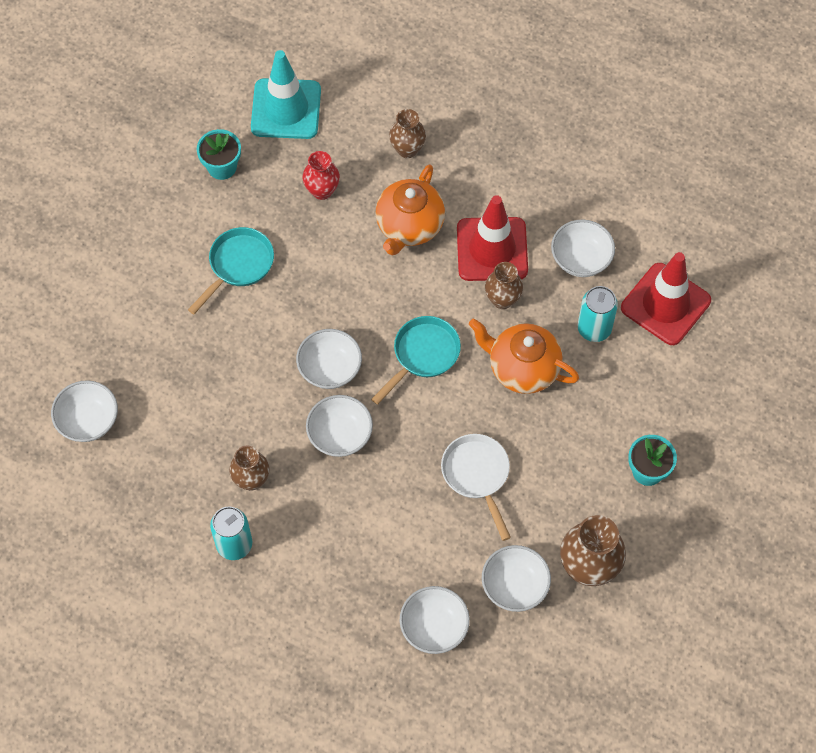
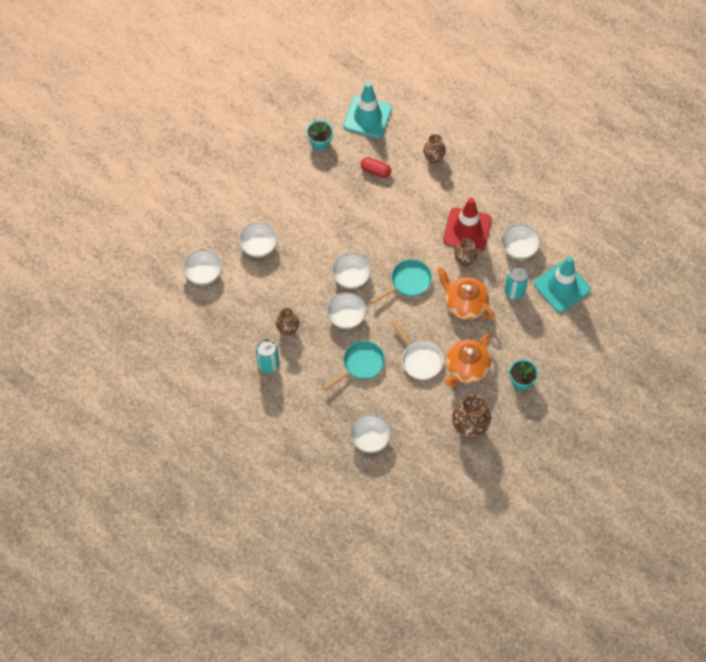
camera: 15 degrees right, 0 degrees up
turquoise pan [188,227,274,314] -> turquoise pan moved to [323,341,385,390]
red vase [303,151,340,200] -> red capsule [361,157,391,178]
orange teapot [375,164,445,256] -> orange teapot moved to [445,334,491,387]
white pan [441,434,511,541] -> white pan turned 150 degrees clockwise [391,320,443,380]
white bowl [482,545,551,612] -> white bowl moved to [238,222,278,258]
red traffic cone [621,252,711,345] -> turquoise traffic cone [534,256,591,313]

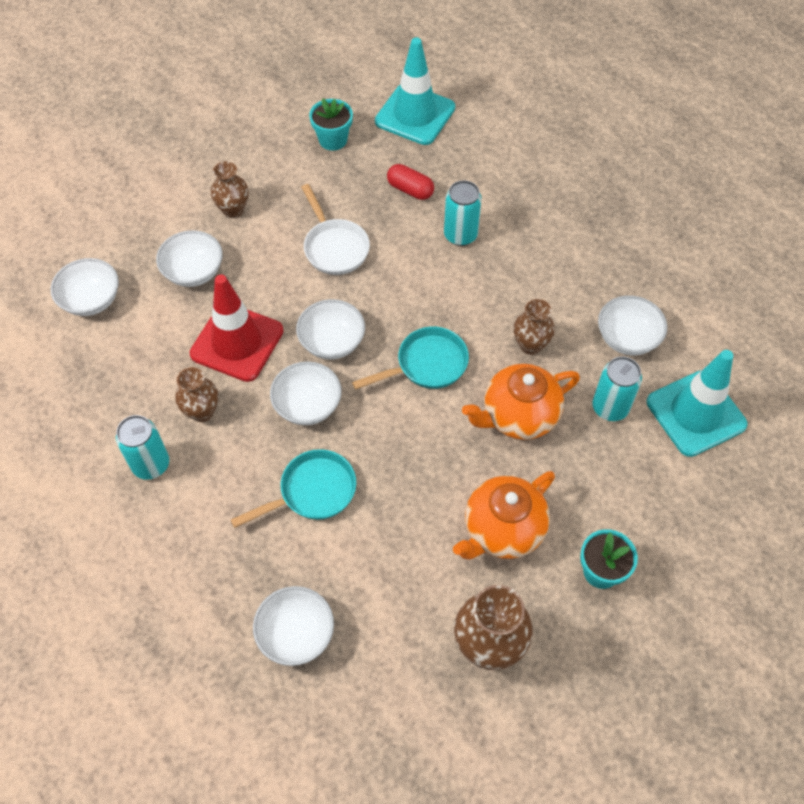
camera: 10 degrees right, 5 degrees down
white pan [391,320,443,380] -> white pan moved to [301,184,370,275]
brown vase [423,134,446,164] -> brown vase moved to [211,161,249,218]
orange teapot [437,267,495,320] -> orange teapot turned 75 degrees counterclockwise [462,364,580,440]
red traffic cone [443,198,492,252] -> red traffic cone moved to [190,275,284,382]
none -> turquoise can [444,180,482,246]

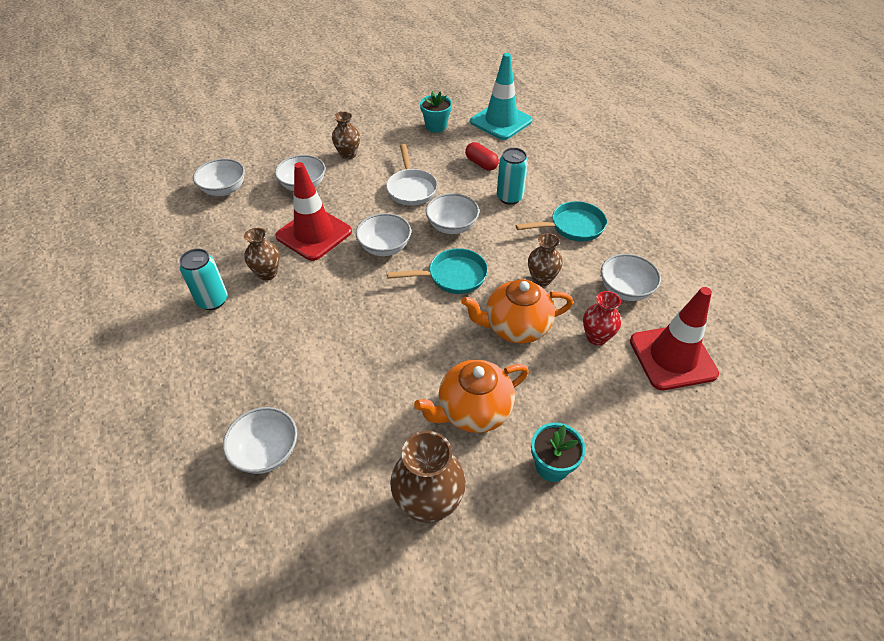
camera: 15 degrees right, 10 degrees down
turquoise pan [231,449,356,528] -> turquoise pan moved to [516,201,607,241]
white bowl [270,361,342,425] -> white bowl moved to [426,193,479,234]
turquoise can [592,357,642,421] -> red vase [583,291,621,345]
turquoise traffic cone [647,350,748,457] -> red traffic cone [630,287,719,390]

